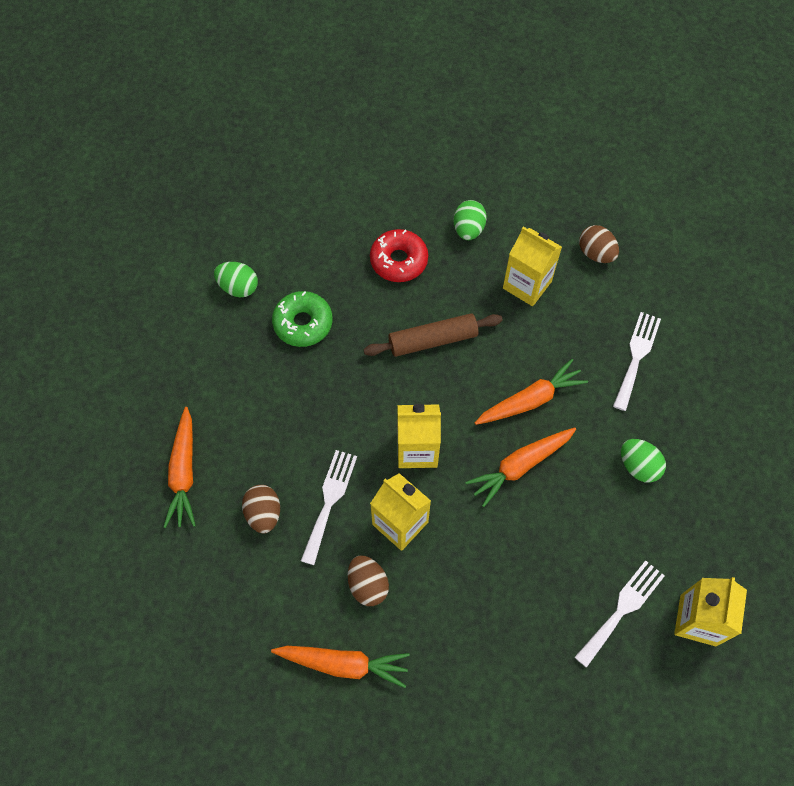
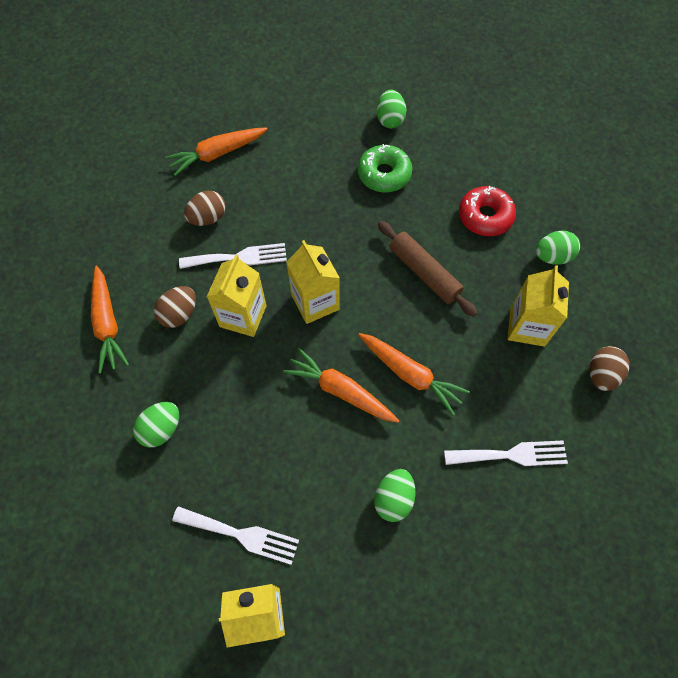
camera: 65 degrees right, 0 degrees up
none -> green egg [133,402,179,448]

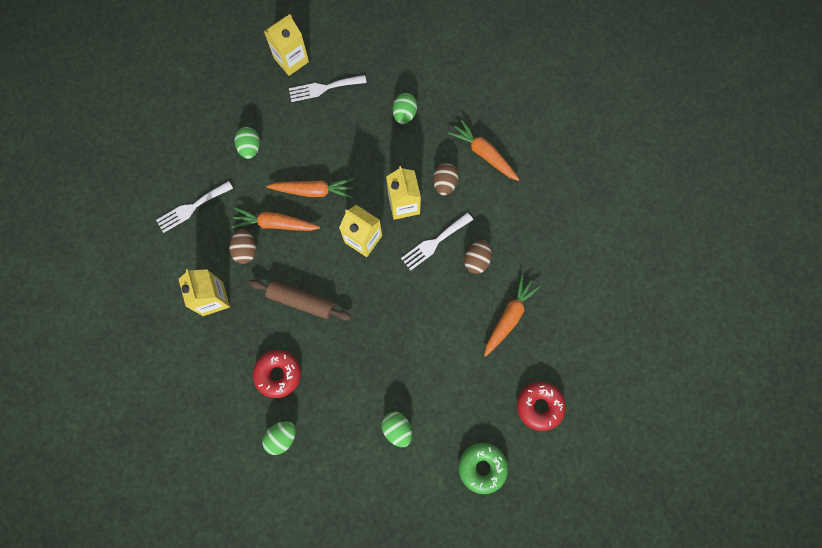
camera: 150 degrees right, 10 degrees up
green donut [358,144,412,193] -> green donut moved to [459,443,508,494]
green egg [536,231,580,264] -> green egg moved to [262,421,296,455]
brown egg [589,346,630,391] -> brown egg moved to [229,229,256,264]
none -> red donut [517,382,566,431]

